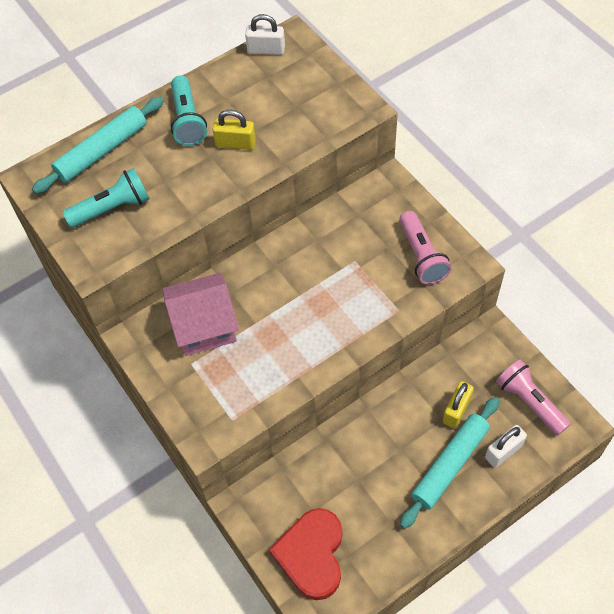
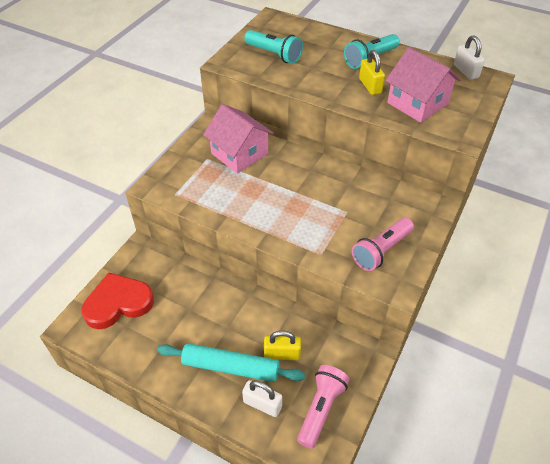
camera: 60 degrees right, 10 degrees down
turquoise rolling pin [32,97,164,194] -> none
none -> pink house [385,47,461,122]

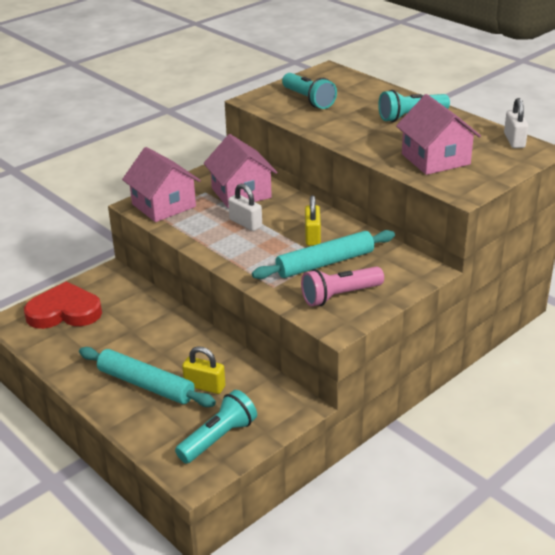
camera: 20 degrees right, 15 degrees down
white padlock [242,380,282,417] -> white padlock moved to [228,183,262,231]
pink flashlight [297,365,350,449] -> turquoise flashlight [175,390,257,464]
yellow padlock [359,50,385,95] -> yellow padlock moved to [305,195,321,246]
none -> pink house [122,147,201,222]
none -> turquoise rolling pin [252,230,395,279]

